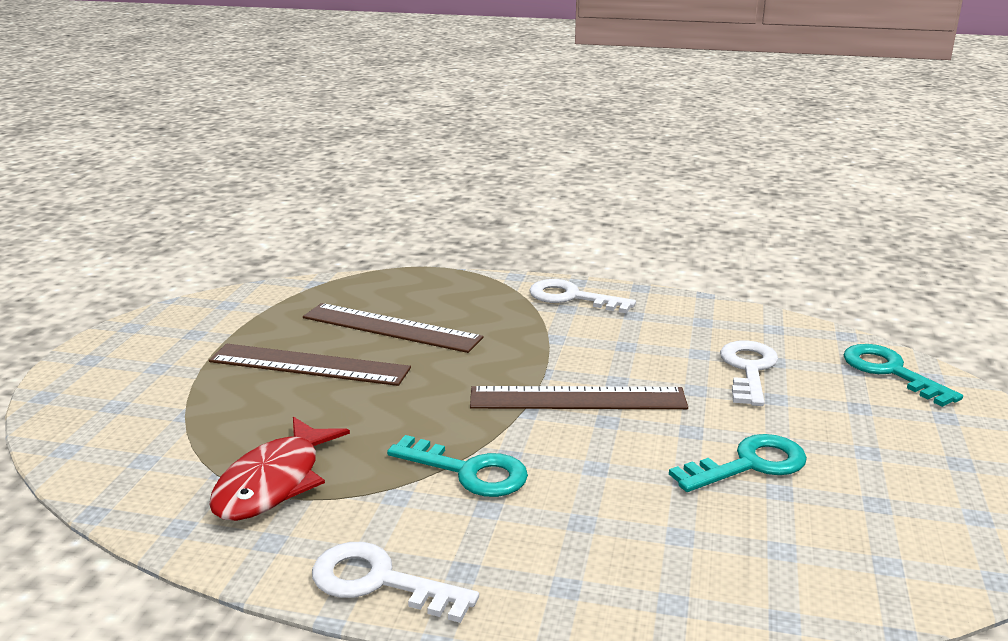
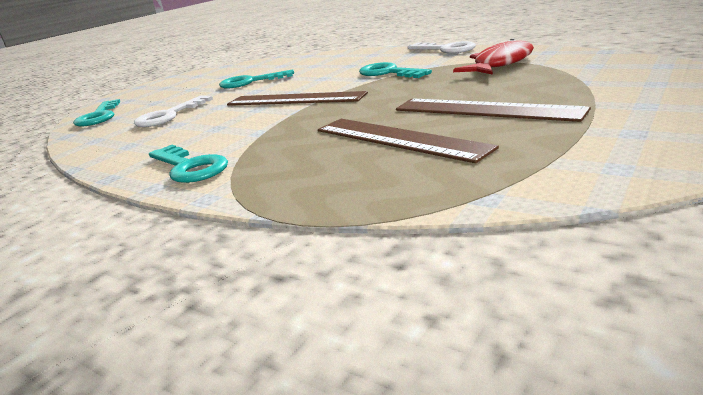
camera: 155 degrees left, 0 degrees up
white key [529,279,636,313] -> turquoise key [149,145,228,183]

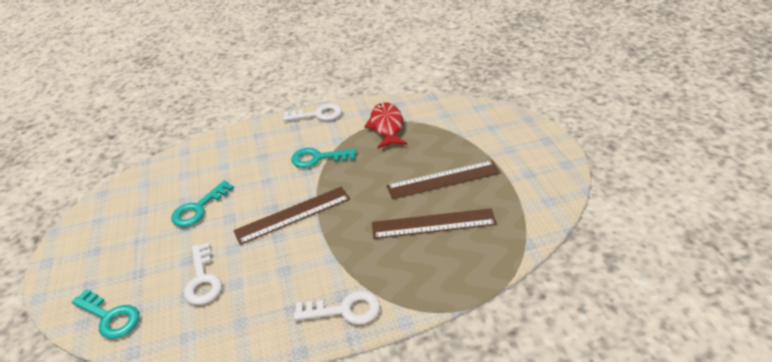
camera: 50 degrees left, 15 degrees up
turquoise key [149,145,228,183] -> white key [294,291,380,325]

